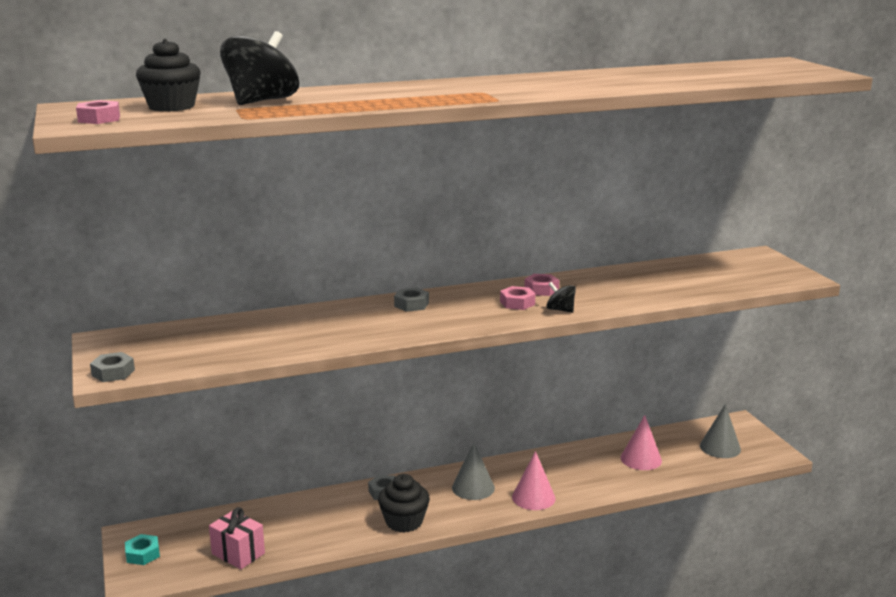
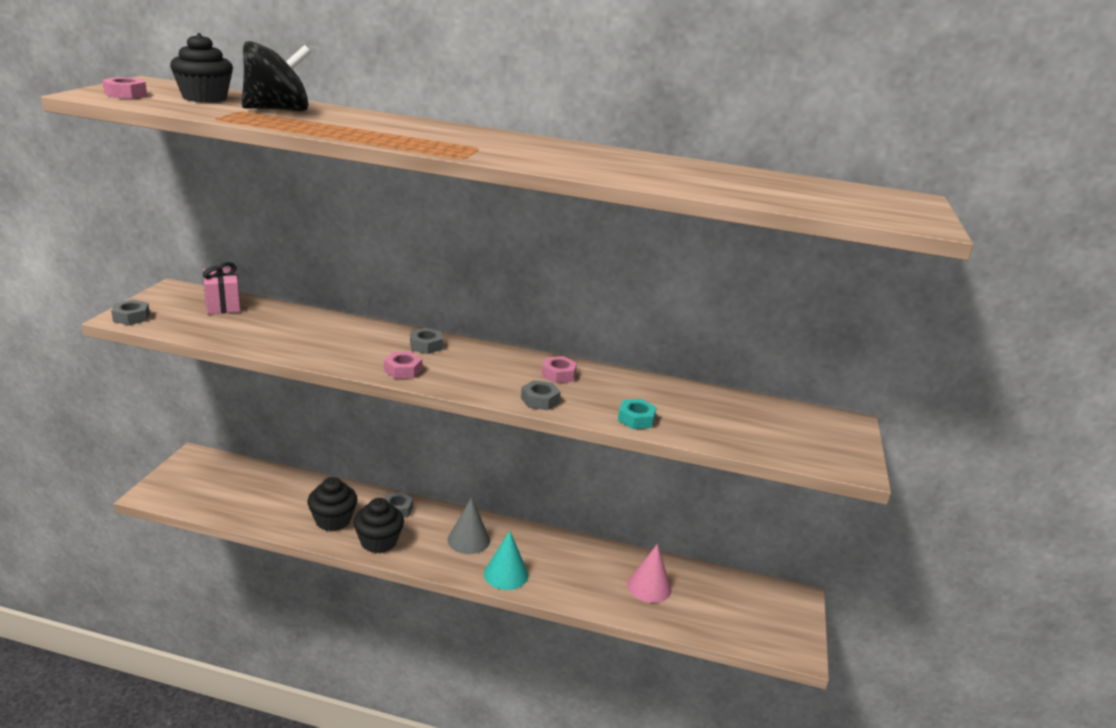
camera: 30 degrees right, 5 degrees up
turquoise nut [125,534,160,565] -> turquoise nut moved to [618,399,657,429]
pink gift [209,507,265,569] -> pink gift moved to [203,262,240,314]
pink nut [500,286,535,310] -> pink nut moved to [384,352,422,379]
pink cone [512,451,556,510] -> turquoise cone [484,531,528,590]
black spinning top [546,282,576,313] -> grey nut [521,380,561,410]
grey cone [700,404,741,458] -> none
none -> black cupcake [308,477,357,531]

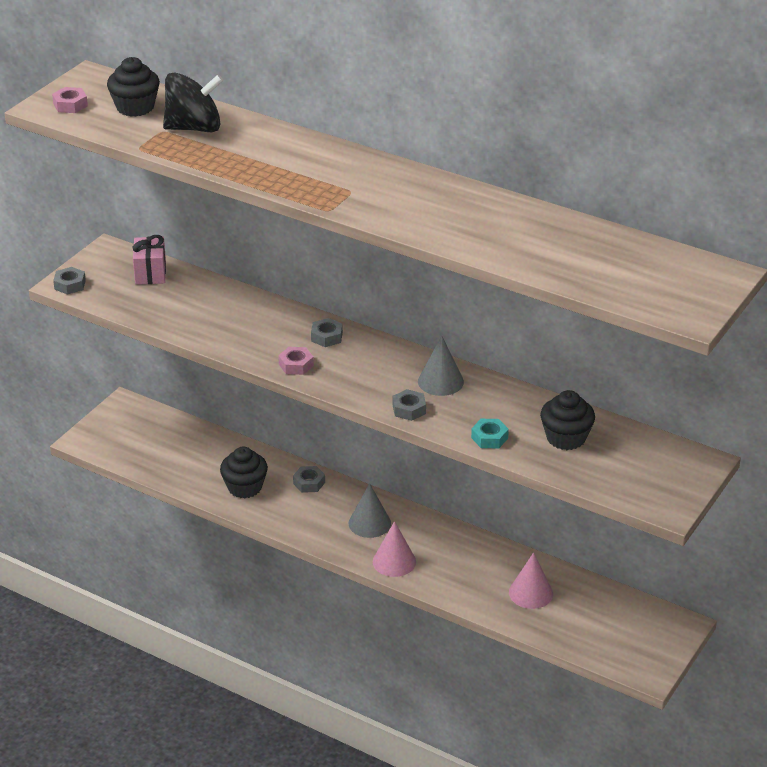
camera: 20 degrees right, 10 degrees up
black cupcake [353,498,404,553] -> black cupcake moved to [540,390,595,450]
turquoise cone [484,531,528,590] -> pink cone [373,521,416,577]
pink nut [542,356,577,383] -> grey cone [418,336,464,396]

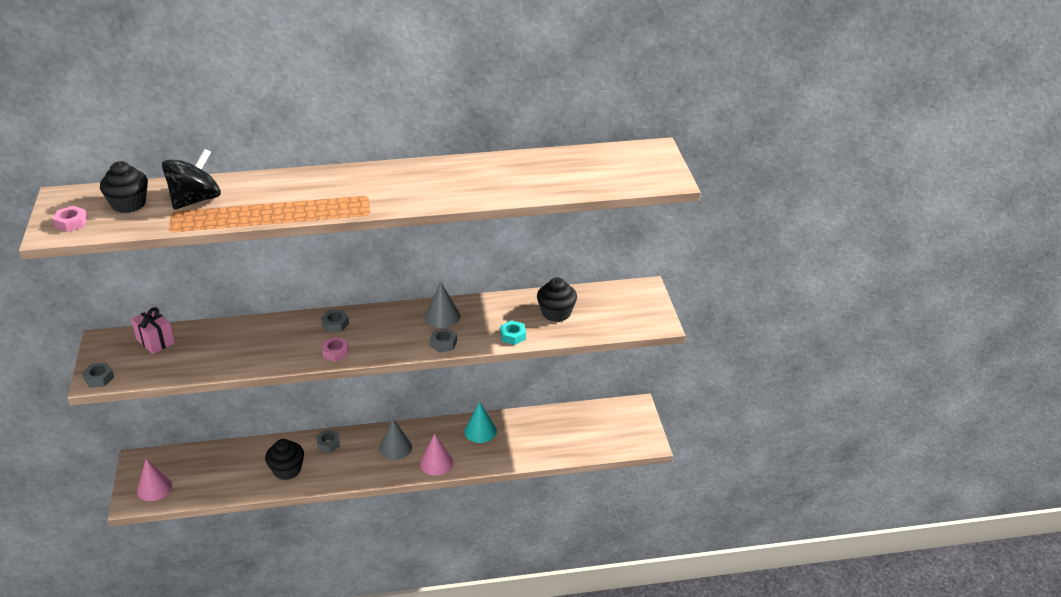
camera: 40 degrees left, 0 degrees up
pink cone [509,552,553,609] -> pink cone moved to [137,459,172,501]
none -> turquoise cone [464,402,497,443]

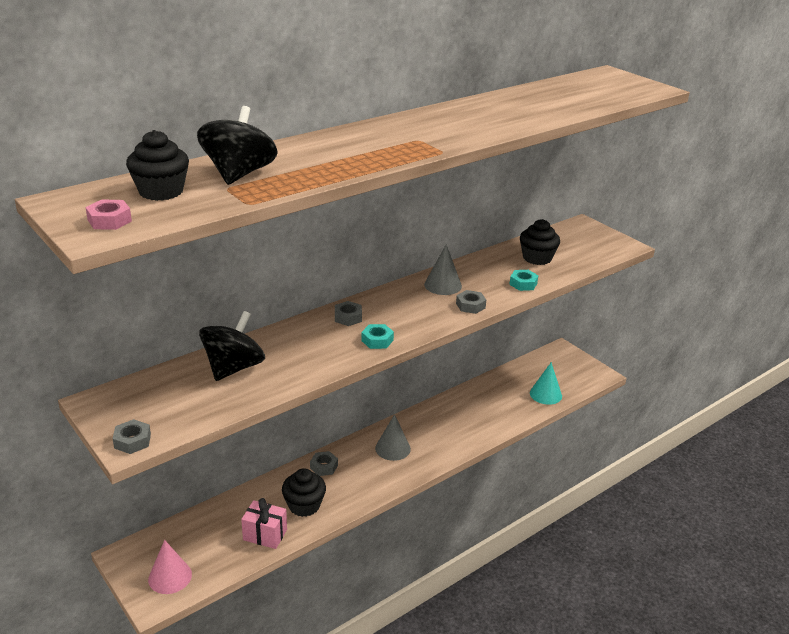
camera: 30 degrees left, 5 degrees down
pink gift [131,307,175,354] -> pink gift moved to [241,498,287,549]
pink nut [322,337,349,362] -> turquoise nut [361,324,394,349]
pink cone [420,433,453,475] -> none
turquoise cone [464,402,497,443] -> turquoise cone moved to [530,362,562,405]
none -> black spinning top [199,311,265,381]

